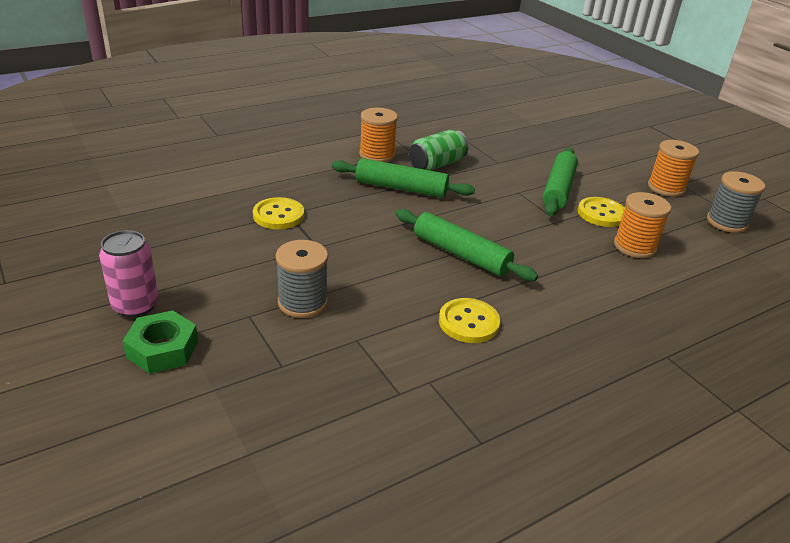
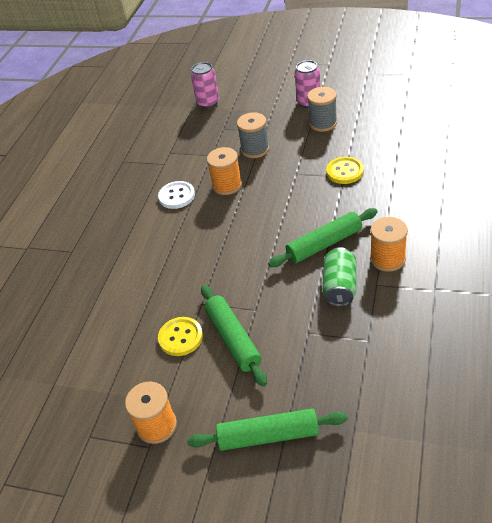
camera: 145 degrees right, 10 degrees up
green nut [123,310,198,374] -> none
green rolling pin [395,209,538,281] -> green rolling pin moved to [187,409,348,451]
yellow button [439,298,500,343] -> white button [158,181,195,209]
orange spool [614,192,671,258] -> orange spool moved to [207,147,242,195]
grey spool [707,171,765,233] -> grey spool moved to [307,87,337,132]
none -> pink can [191,62,219,108]

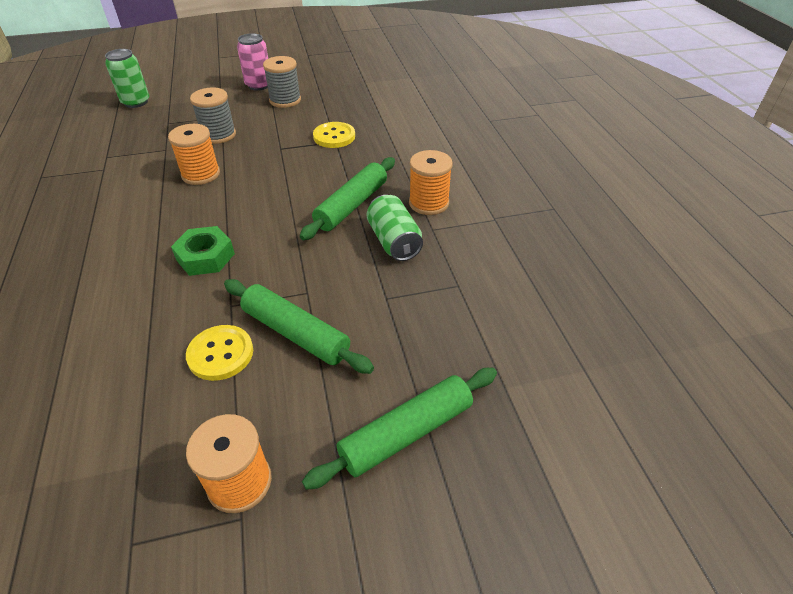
camera: 35 degrees left, 0 degrees up
white button [158,181,195,209] -> none
pink can [191,62,219,108] -> green can [105,49,149,108]
none -> green nut [171,226,235,276]

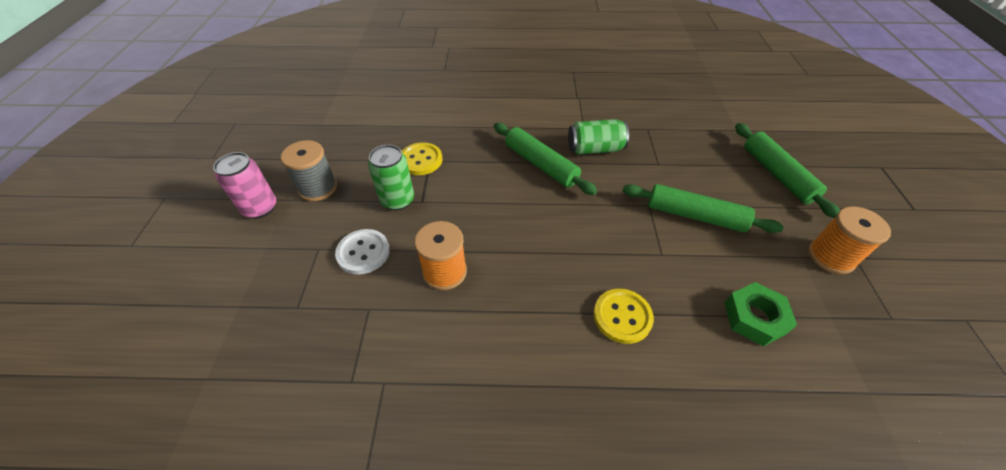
camera: 75 degrees left, 5 degrees up
green can [105,49,149,108] -> green can moved to [368,145,414,210]
green nut [171,226,235,276] -> green nut moved to [724,282,797,347]
yellow button [186,325,253,381] -> yellow button moved to [593,289,654,344]
grey spool [190,87,236,144] -> white button [335,229,390,275]
green rolling pin [224,279,374,374] -> green rolling pin turned 60 degrees clockwise [622,184,784,233]
orange spool [409,150,453,215] -> none

